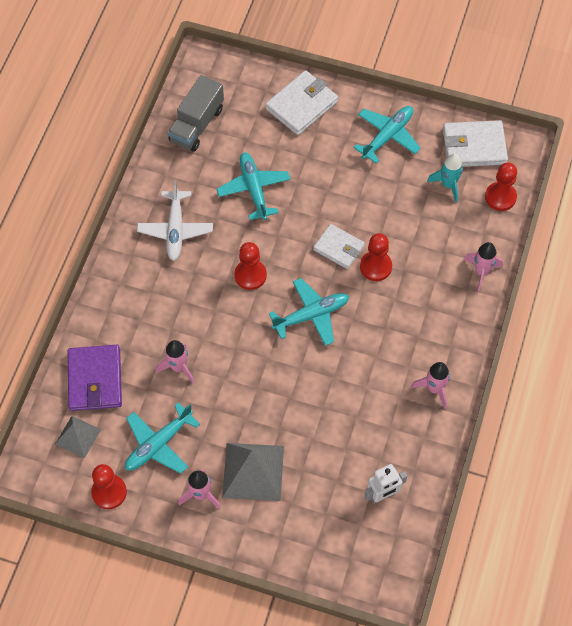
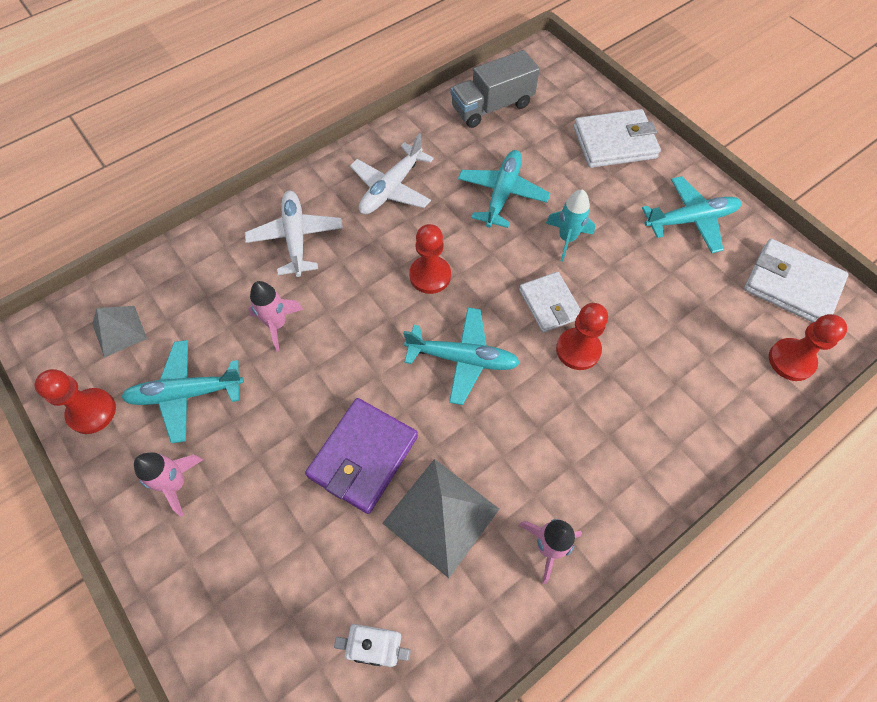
camera: 35 degrees right, 0 degrees up
purple wallet [68,345,122,411] -> purple wallet moved to [305,398,418,514]
grey pyramid [222,443,284,501] -> grey pyramid moved to [382,459,499,578]
turquoise rocket [427,153,463,203] -> turquoise rocket moved to [546,189,595,261]
pink rocket [464,242,503,292] -> none
none -> white plane [245,191,343,277]

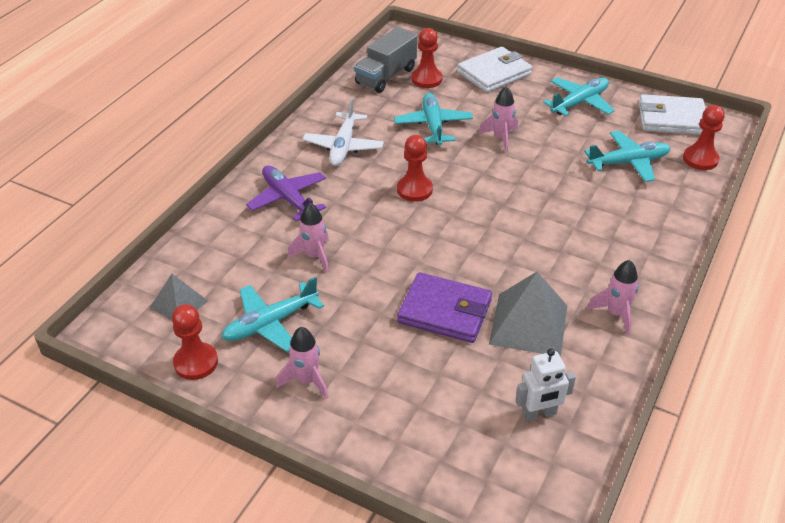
camera: 25 degrees left, 20 degrees down
white plane [245,191,343,277] -> purple plane [246,166,326,221]
purple wallet [305,398,418,514] -> purple wallet turned 75 degrees counterclockwise [397,272,492,343]
turquoise plane [403,307,520,405] -> turquoise plane moved to [584,131,671,182]
white wallet [519,272,581,333] -> none
turquoise rocket [546,189,595,261] -> pink rocket [479,86,518,152]
red pawn [556,303,608,370] -> red pawn moved to [412,28,443,88]

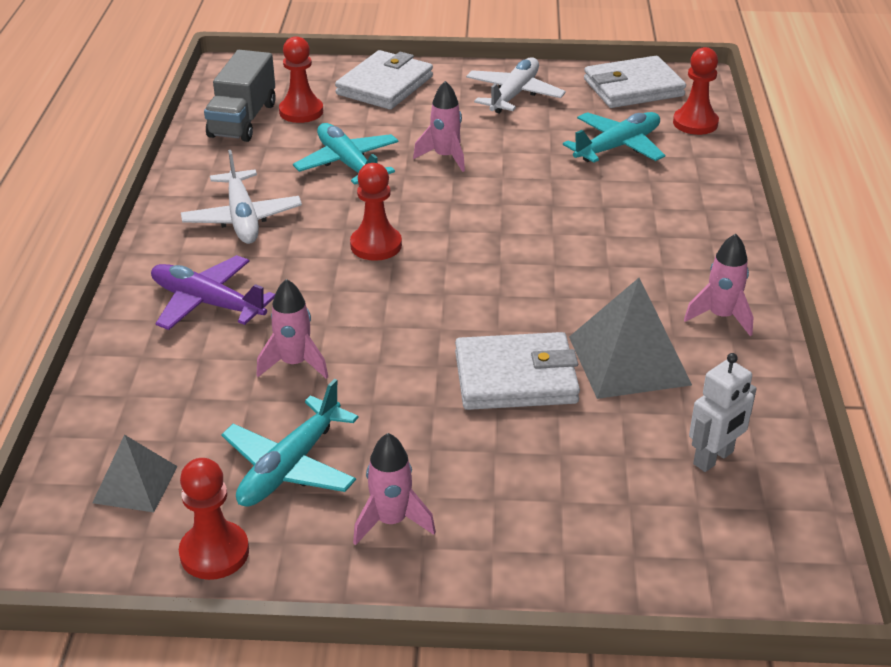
camera: 25 degrees left, 5 degrees down
purple wallet [397,272,492,343] -> white wallet [455,332,580,410]
turquoise plane [543,77,615,116] -> white plane [466,57,566,113]

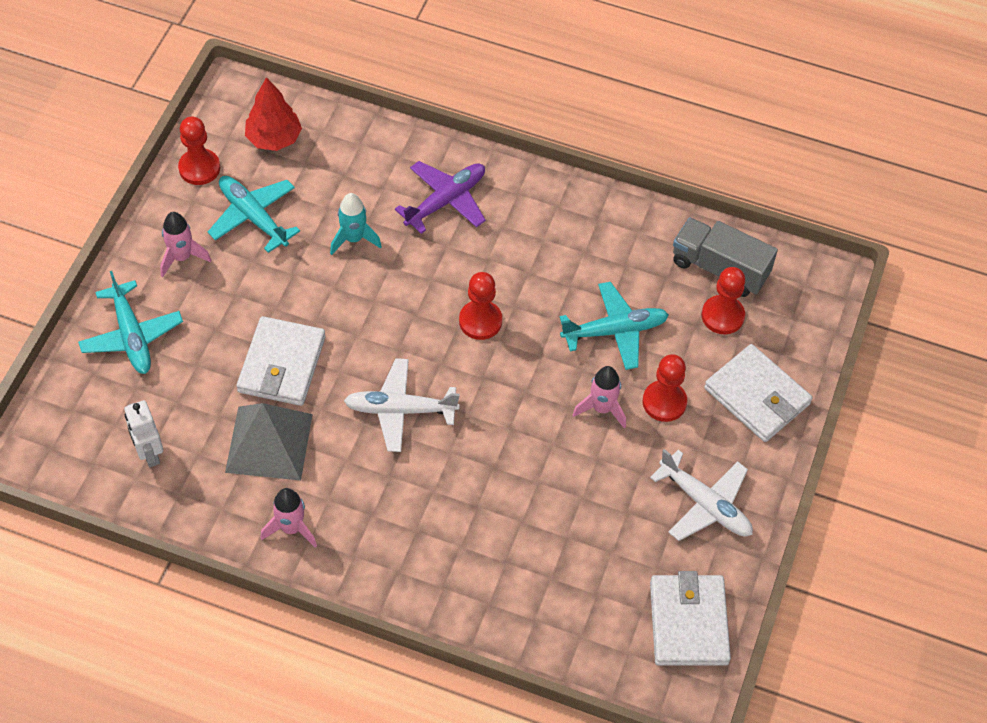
camera: 105 degrees right, 20 degrees up
grey pyramid [92,435,178,512] -> red tree [245,77,302,151]
white plane [181,150,302,244] -> white plane moved to [344,358,460,452]
pink rocket [257,279,328,379] -> turquoise rocket [330,193,382,255]
turquoise plane [563,112,665,163] -> turquoise plane moved to [78,271,183,374]
red pawn [673,47,719,135] -> red pawn moved to [643,354,687,422]

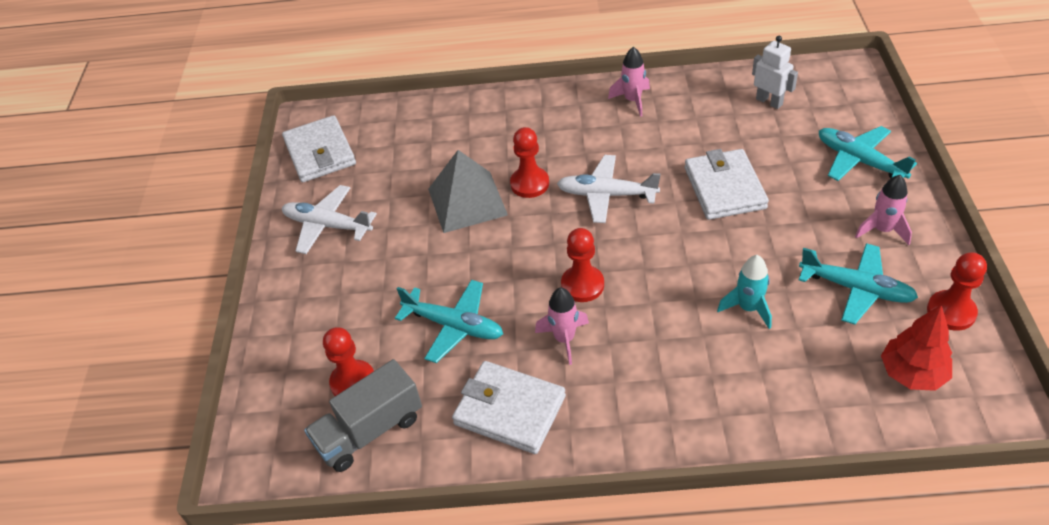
camera: 165 degrees right, 10 degrees down
grey pyramid [225,403,313,481] -> grey pyramid moved to [428,150,508,233]
white plane [344,358,460,452] -> white plane turned 150 degrees counterclockwise [557,155,661,223]
purple plane [395,161,486,234] -> none
turquoise plane [560,282,669,370] -> turquoise plane turned 120 degrees counterclockwise [395,280,503,363]
pink rocket [573,366,626,428] -> pink rocket moved to [535,287,589,365]
red pawn [643,354,687,422] -> red pawn moved to [510,127,549,198]
grey truck [673,218,778,297] -> grey truck turned 135 degrees clockwise [304,359,422,472]
white wallet [704,344,812,442] -> white wallet moved to [452,361,566,454]

